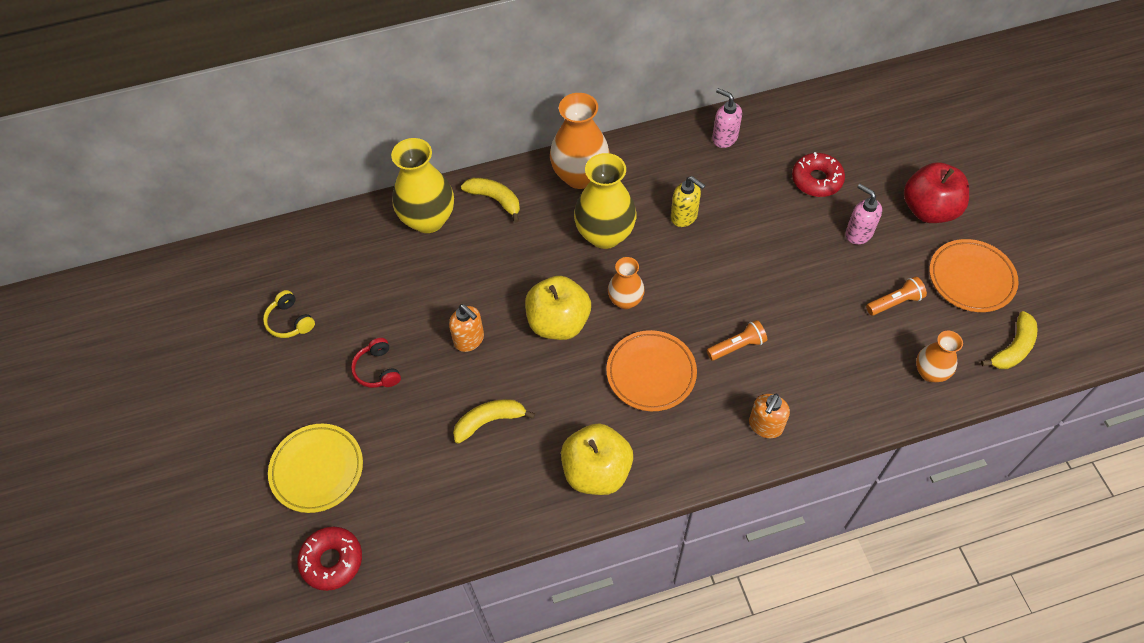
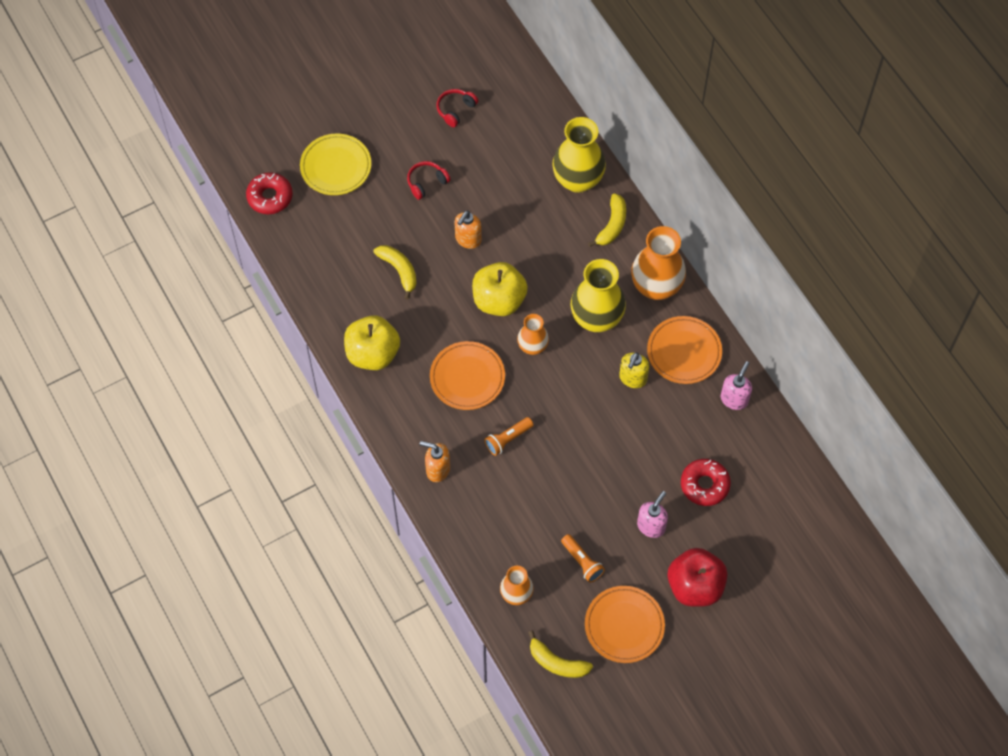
camera: 75 degrees right, 5 degrees up
yellow headphones [263,290,315,338] -> red headphones [437,89,478,127]
orange flashlight [707,320,767,361] -> orange flashlight turned 90 degrees clockwise [484,417,534,456]
none -> orange plate [647,316,722,384]

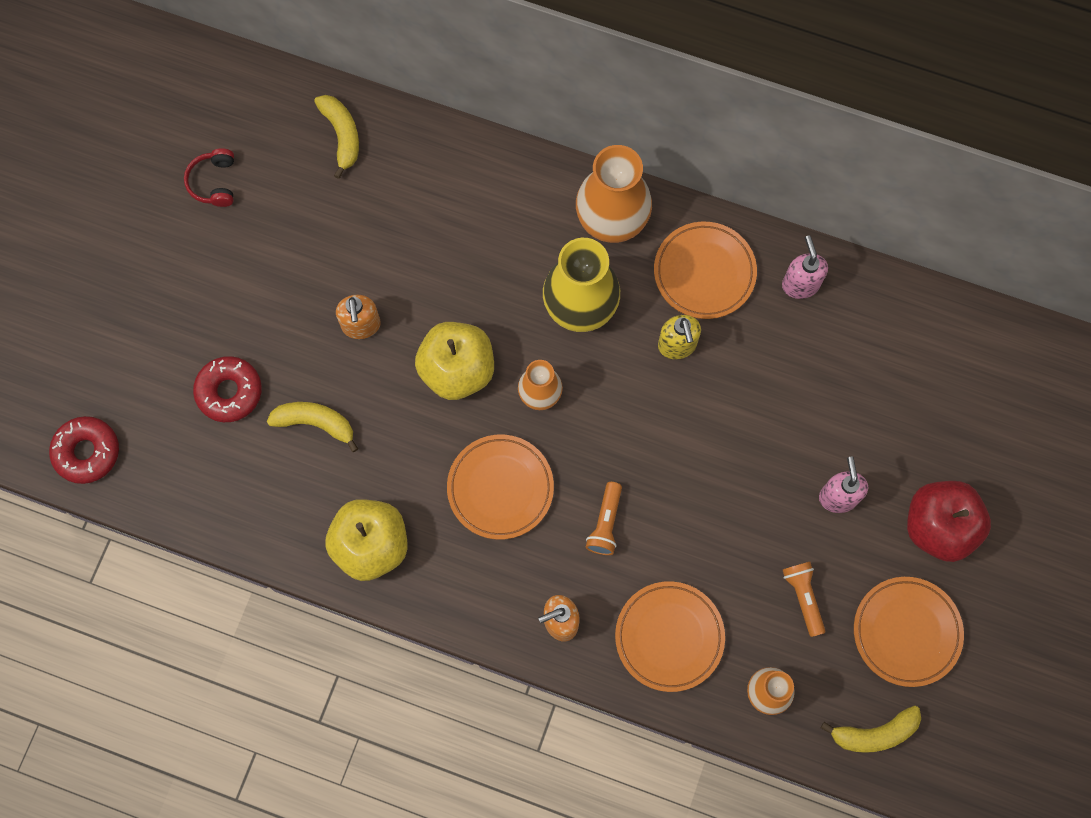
camera: 40 degrees left, 10 degrees up
yellow plate [300,134,371,195] -> none
red headphones [407,161,451,200] -> none
yellow vase [552,117,606,193] -> none
orange flashlight [561,534,605,583] -> orange flashlight turned 120 degrees counterclockwise [783,562,825,637]
yellow banana [588,193,626,247] -> yellow banana moved to [314,95,359,179]
red donut [681,459,731,506] -> red donut moved to [193,356,262,422]
none -> orange plate [615,581,725,692]

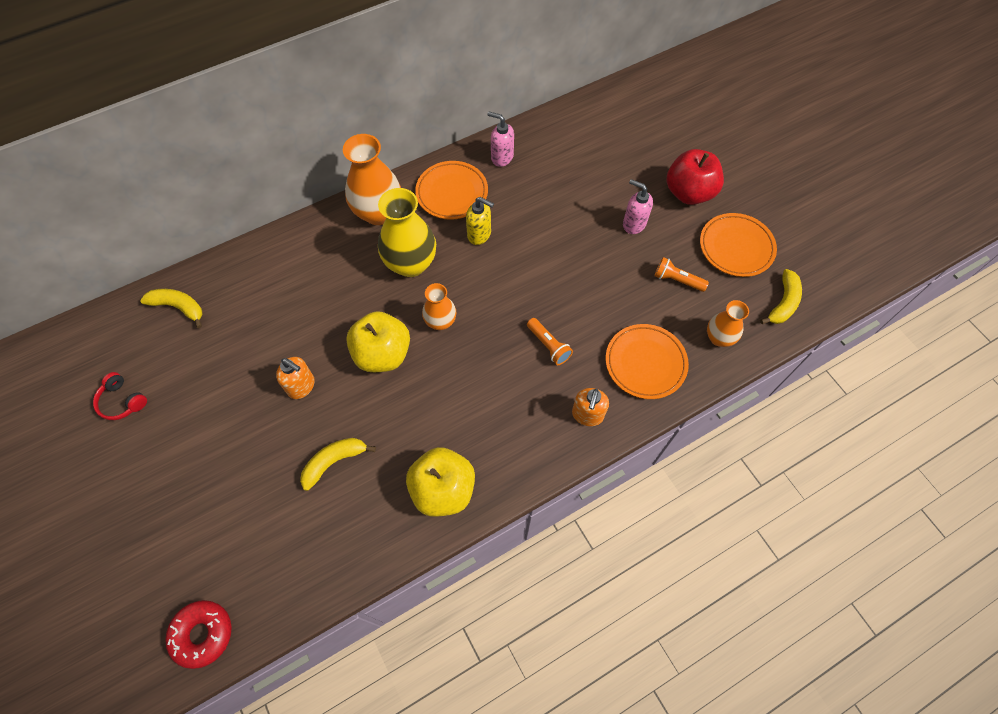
camera: 50 degrees left, 10 degrees down
red donut [193,356,262,422] -> none
orange plate [447,435,554,540] -> none

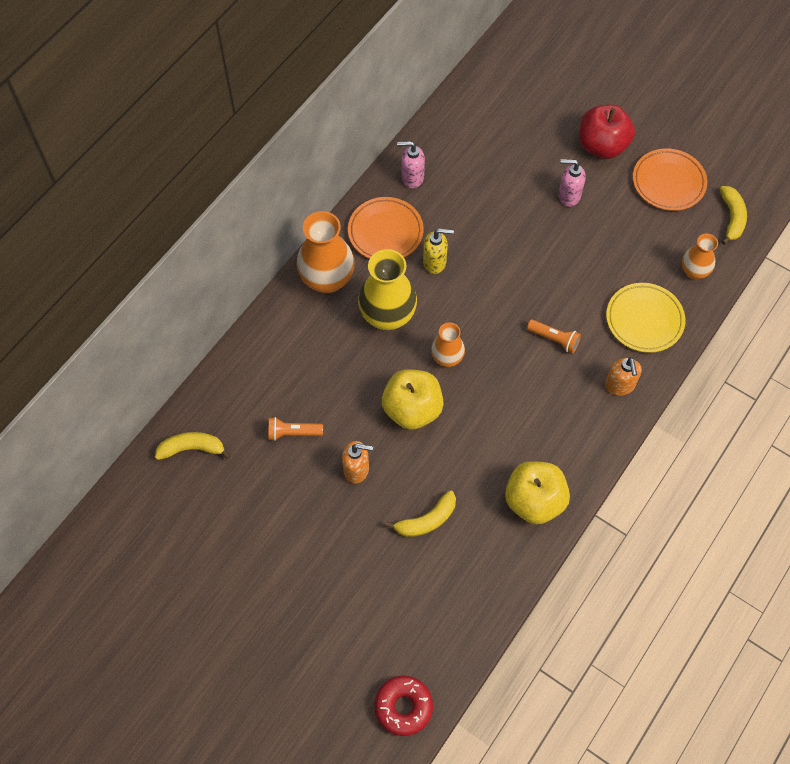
camera: 25 degrees left, 0 degrees up
red headphones [93,372,147,420] -> none
yellow banana [300,438,376,491] -> yellow banana turned 150 degrees counterclockwise [385,491,456,537]
orange plate [606,324,689,399] -> yellow plate [606,283,685,353]
orange flashlight [654,257,709,292] -> orange flashlight moved to [268,417,323,441]

